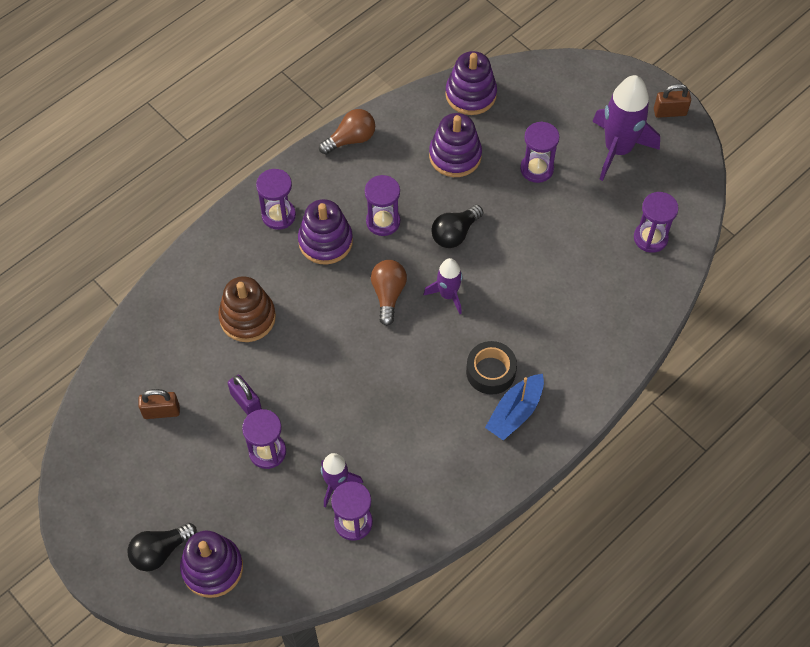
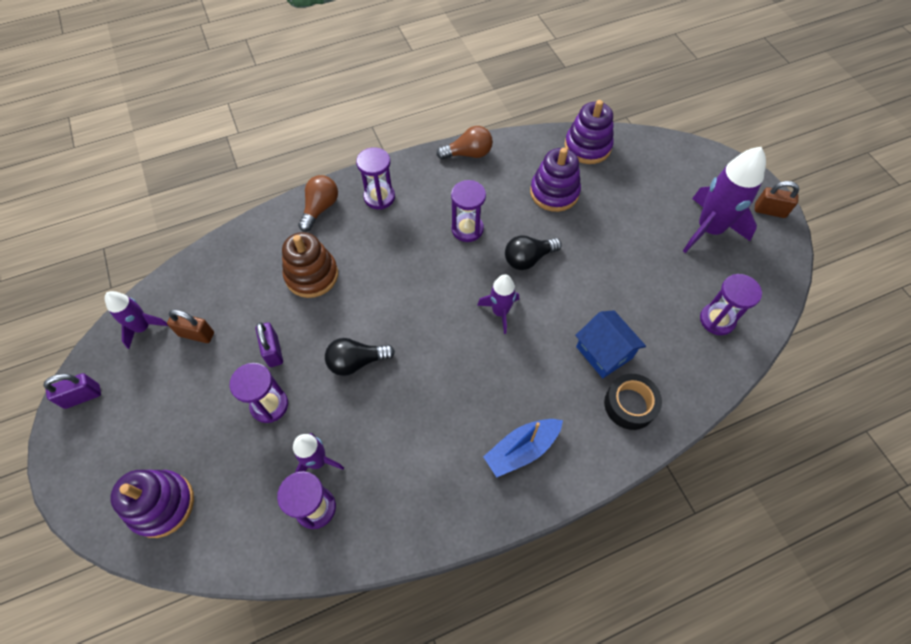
camera: 20 degrees right, 0 degrees up
black light bulb [127,523,197,571] -> black light bulb moved to [325,338,395,376]
purple stacking toy [298,199,353,265] -> none
brown light bulb [371,260,407,326] -> brown light bulb moved to [298,175,338,232]
black tape [466,341,517,395] -> black tape moved to [604,374,662,430]
purple hourglass [520,121,560,183] -> none
none -> purple padlock [44,373,101,409]
none -> purple rocket [105,291,168,349]
none -> blue house [575,310,646,378]

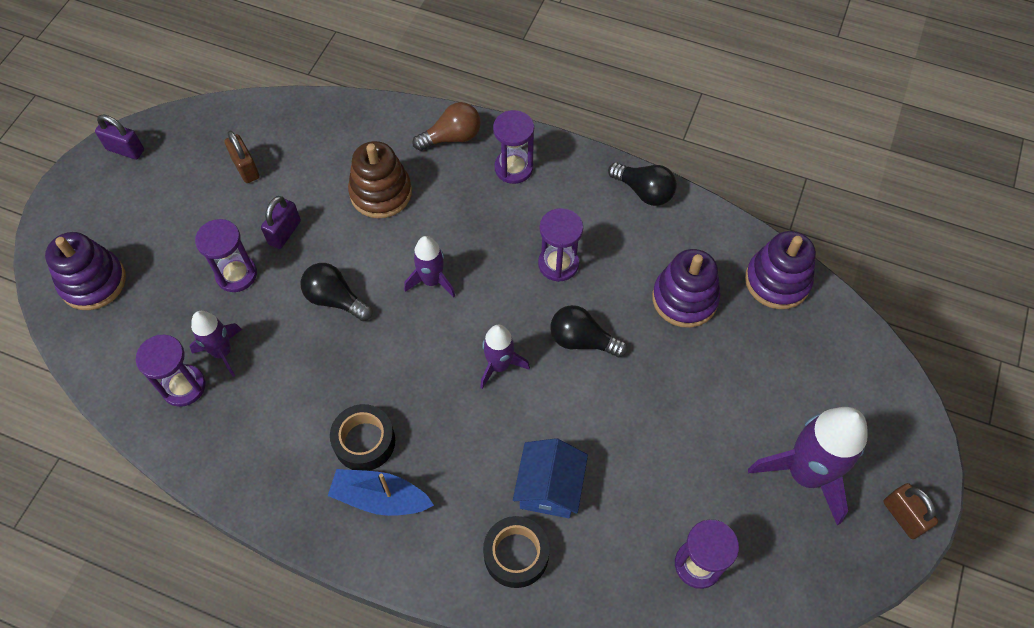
camera: 45 degrees right, 0 degrees up
purple rocket [105,291,168,349] -> purple rocket moved to [404,236,455,297]
brown light bulb [437,126,493,160] -> black light bulb [608,162,677,206]
none -> black tape [330,404,395,471]

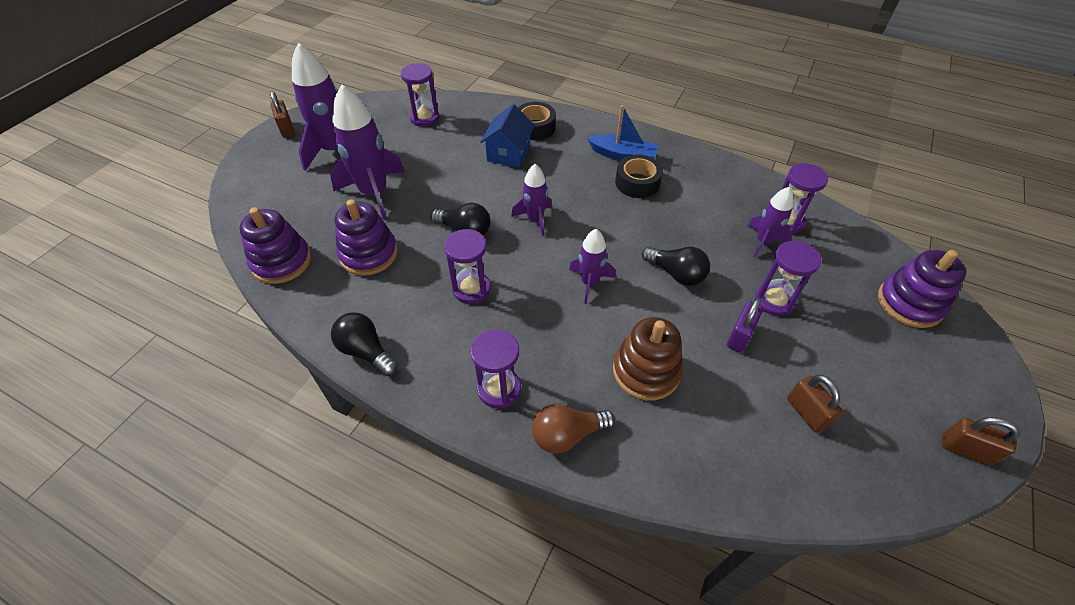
camera: 175 degrees left, 10 degrees down
purple padlock [95,114,144,160] -> brown padlock [942,417,1020,466]
none -> purple rocket [330,85,405,220]

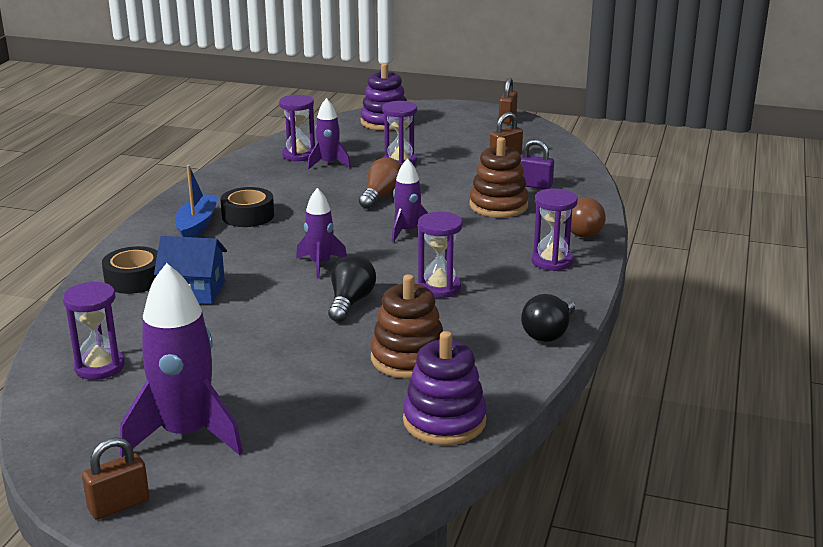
camera: 100 degrees left, 25 degrees down
purple rocket [330,85,405,220] -> none
purple stacking toy [335,199,398,276] -> brown stacking toy [371,274,443,379]
black light bulb [642,246,710,286] -> brown light bulb [359,157,402,209]
purple padlock [727,298,763,353] -> purple padlock moved to [520,139,554,189]

